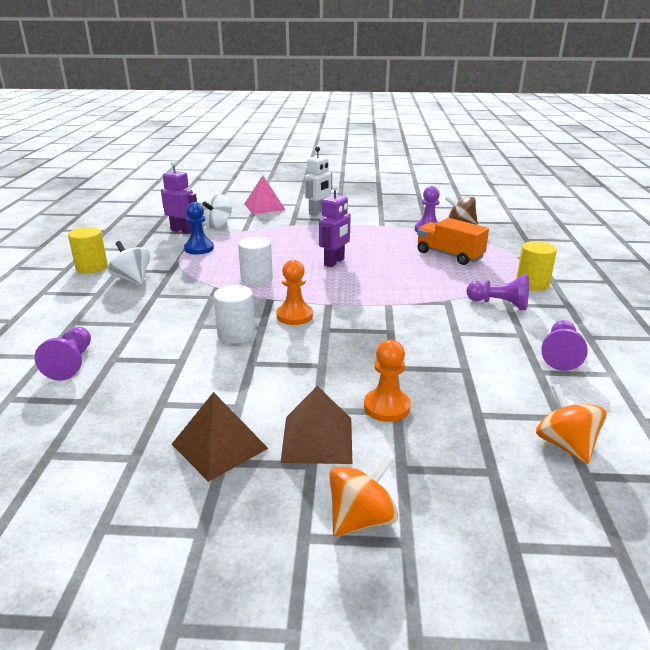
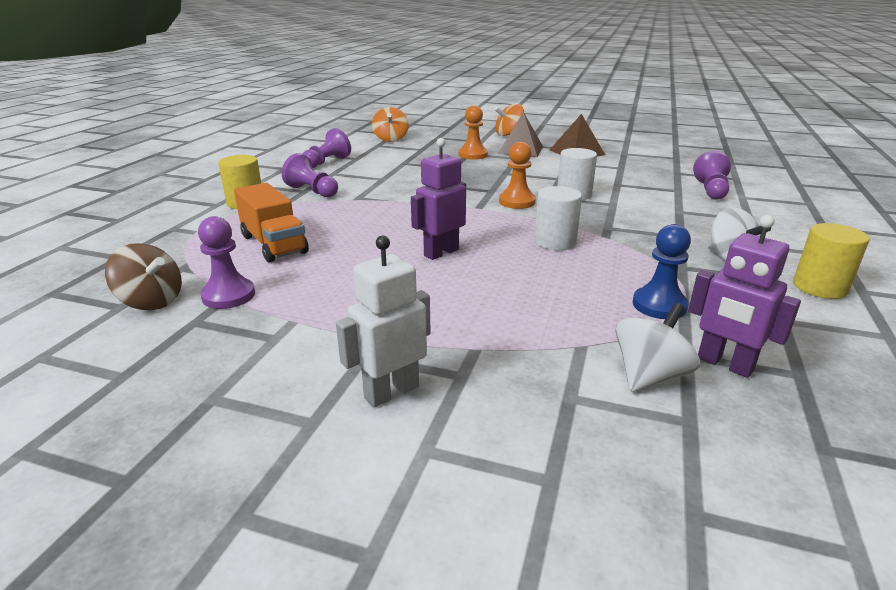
camera: 165 degrees left, 0 degrees up
pink pyramid [244,176,285,214] -> none

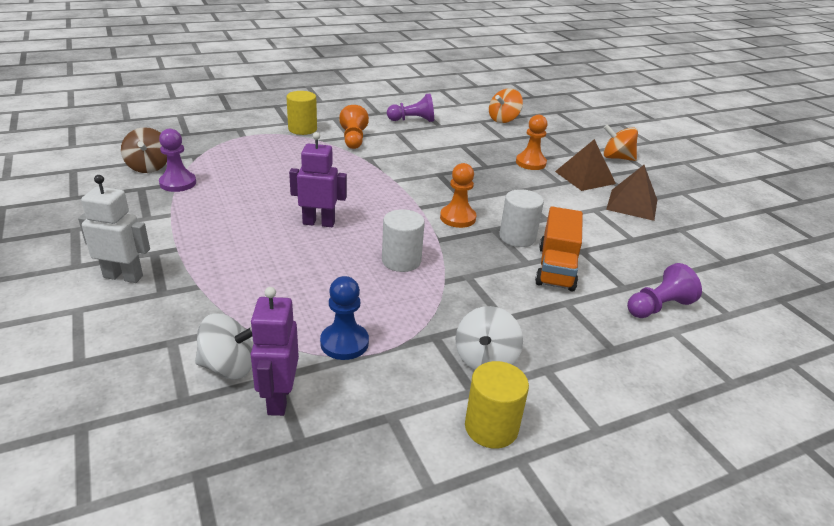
camera: 45 degrees right, 5 degrees up
orange truck [234,183,309,263] -> orange truck moved to [535,207,583,292]
purple pawn [282,153,338,197] -> orange pawn [339,105,369,149]

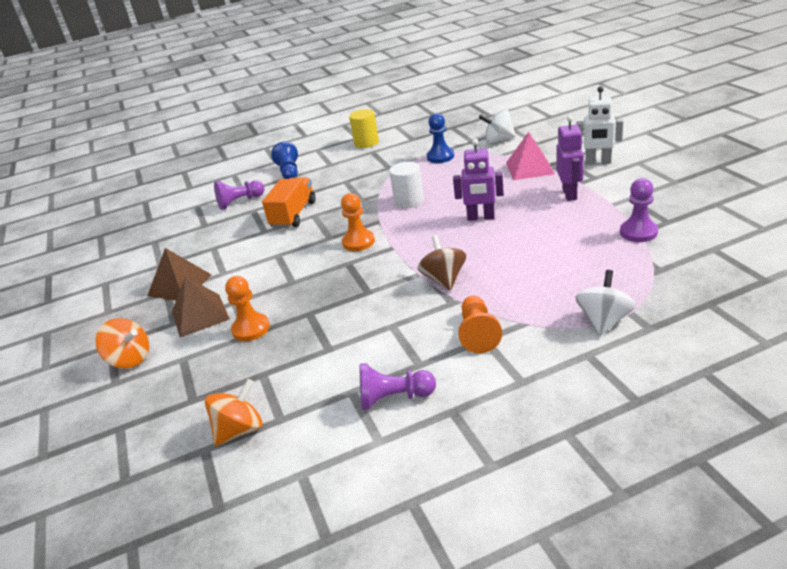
camera: 170 degrees left, 0 degrees up
brown spinning top [121,127,167,173] -> brown spinning top moved to [418,235,466,291]
purple robot [250,287,299,416] -> purple robot moved to [556,115,584,201]
yellow cylinder [286,91,317,135] -> none
white spinning top [456,306,523,370] -> white spinning top moved to [575,270,635,336]
white cylinder [500,189,544,247] -> none
none -> blue pawn [271,141,298,179]
none -> pink pyramid [506,132,555,180]

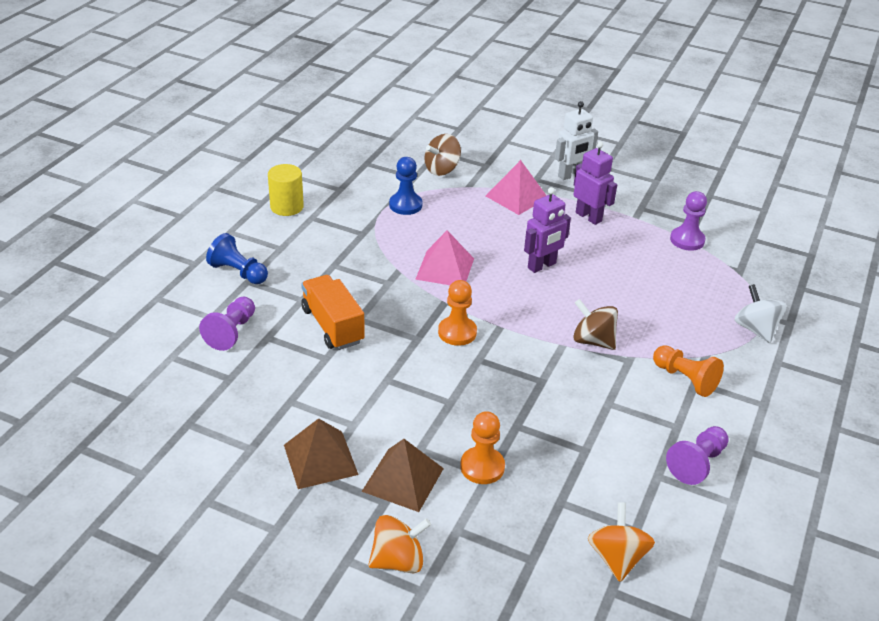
camera: 50 degrees left, 5 degrees up
white cylinder [389,162,424,208] -> pink pyramid [415,230,474,285]
white spinning top [479,109,516,143] -> brown spinning top [424,134,461,176]

